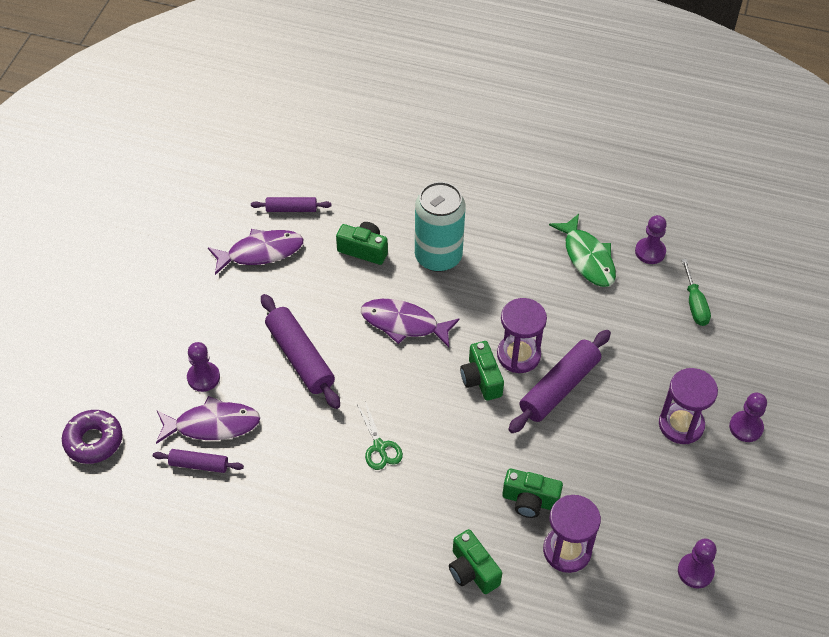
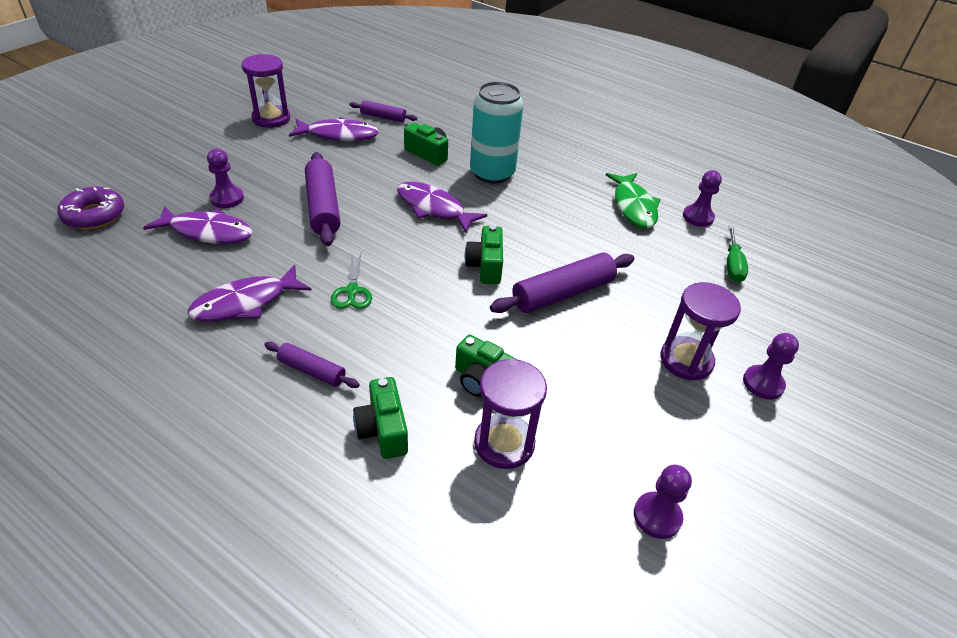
camera: 15 degrees right, 10 degrees down
purple rolling pin [153,449,244,473] -> purple rolling pin moved to [264,342,360,388]
purple hourglass [497,298,547,373] -> purple hourglass moved to [242,54,290,128]
none -> purple fish [188,265,312,322]

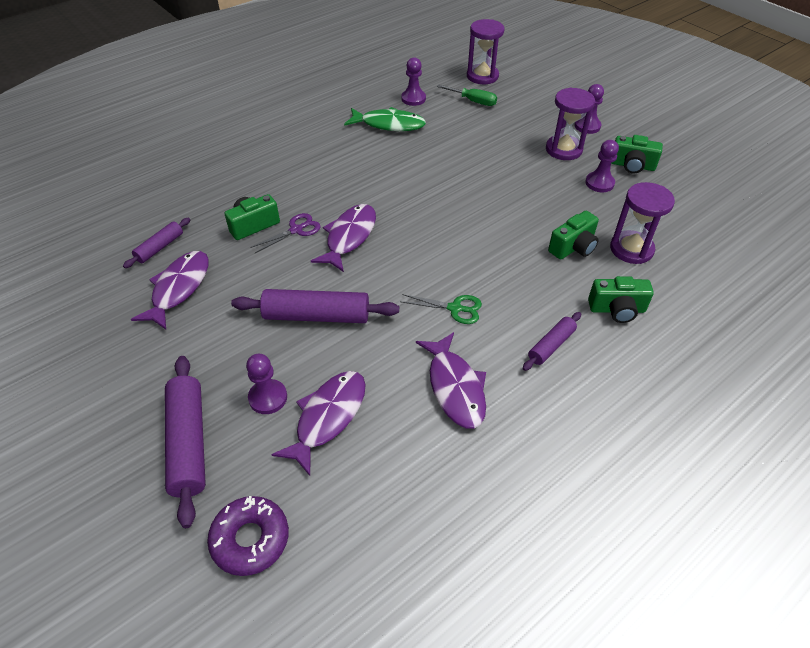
camera: 70 degrees left, 5 degrees up
purple hourglass [242,54,290,128] -> purple hourglass moved to [467,19,504,84]
purple fish [397,182,487,233] -> purple fish turned 150 degrees clockwise [311,204,376,272]
green camera [465,225,503,284] -> green camera moved to [611,135,663,174]
turquoise can [470,81,524,184] -> none
purple rolling pin [490,253,635,313] -> purple rolling pin moved to [165,356,206,528]
purple pawn [634,465,692,539] -> purple pawn moved to [585,140,619,192]
none -> purple scissors [250,213,321,253]

